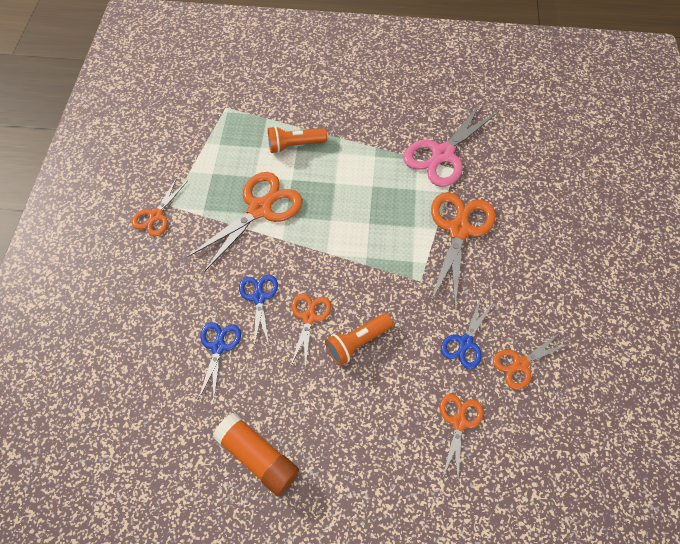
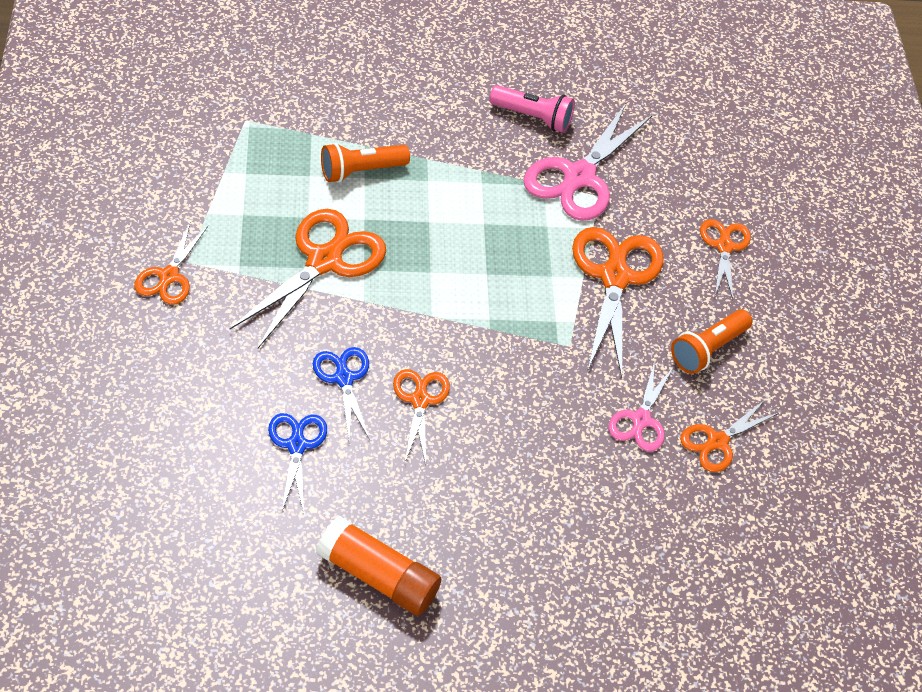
camera: 15 degrees left, 10 degrees down
orange flashlight [325,313,393,366] -> orange flashlight moved to [671,309,752,374]
orange scissors [440,394,483,481] -> orange scissors moved to [700,219,751,299]
blue scissors [441,296,494,369] -> pink scissors [609,361,674,452]
none -> pink flashlight [489,85,575,133]

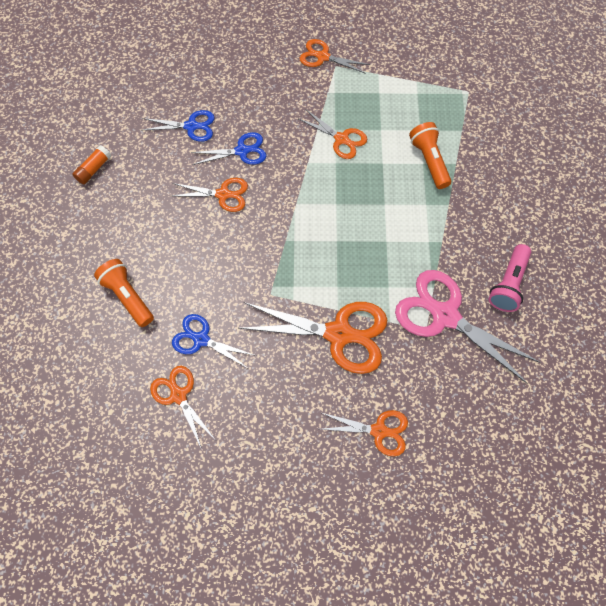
camera: 100 degrees right, 15 degrees up
orange scissors [230,209,386,348] -> orange scissors [299,110,367,159], size x0.57
orange glue stick [316,516,441,616] -> orange glue stick [72,145,111,184], size x0.54
pink scissors [609,361,674,452] -> blue scissors [172,314,256,369]
orange flashlight [671,309,752,374] -> orange flashlight moved to [94,259,154,327]

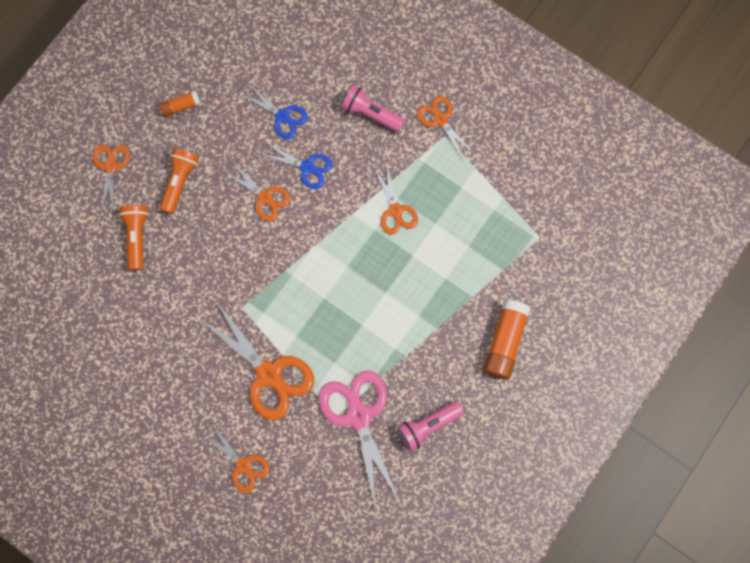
camera: 35 degrees right, 10 degrees up
orange scissors [150,366,215,447] -> orange scissors moved to [93,145,130,213]
blue scissors [172,314,256,369] -> none
orange flashlight [409,122,451,189] -> orange flashlight moved to [160,148,199,214]
none -> pink flashlight [341,85,405,132]
none -> orange glue stick [483,300,531,380]

